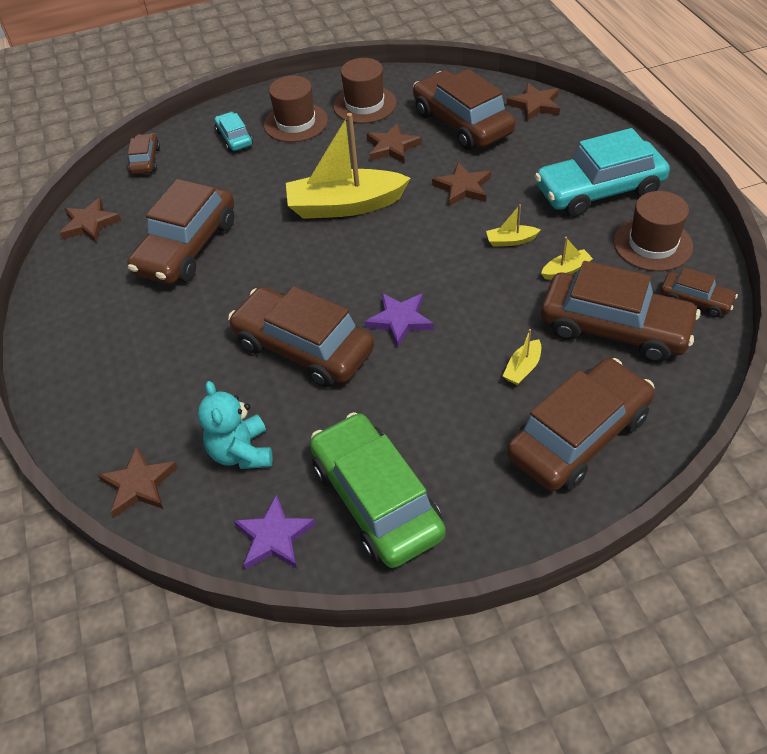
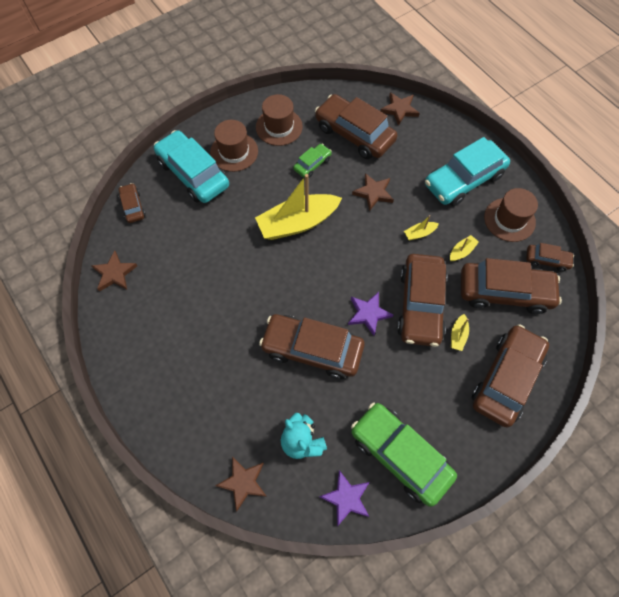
camera: 20 degrees left, 15 degrees up
brown car [127,179,234,284] -> brown car moved to [397,254,447,347]
turquoise car [215,112,253,152] -> turquoise car [154,130,229,203], size x2.05
brown star [366,123,422,164] -> green car [293,144,332,178]

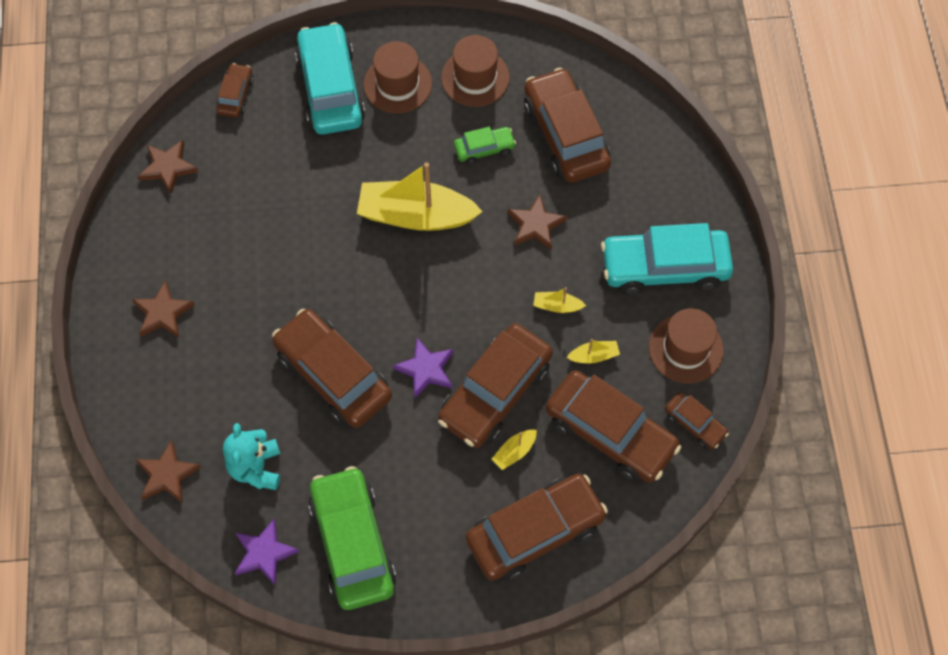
camera: 30 degrees right, 0 degrees up
brown star [380,92,420,126] -> brown star moved to [132,280,195,337]

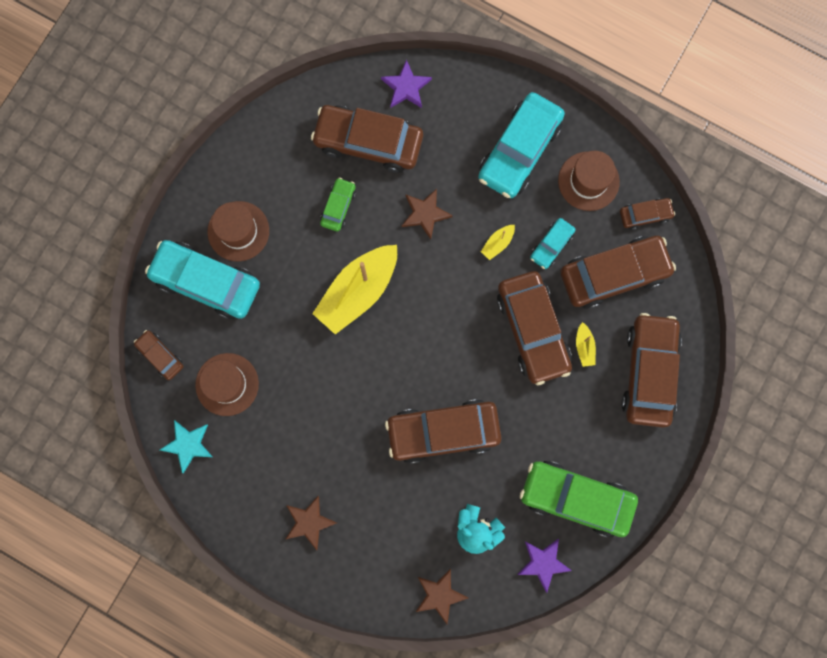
camera: 55 degrees left, 15 degrees up
brown star [138,140,199,194] -> turquoise star [160,420,212,473]
purple star [393,338,453,398] -> purple star moved to [381,59,432,108]
brown hat [441,35,510,107] -> brown hat moved to [195,353,259,416]
yellow boat [567,339,620,363] -> turquoise car [530,218,575,269]

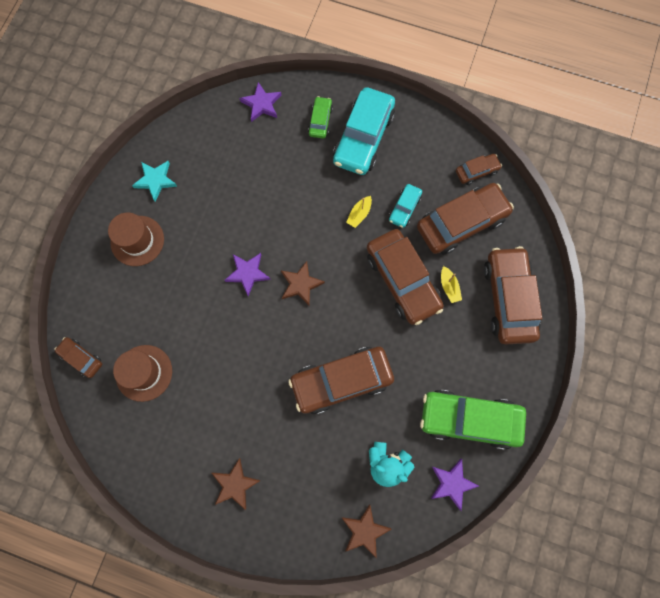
camera: 10 degrees left, 5 degrees down
turquoise car [145,240,260,319] -> none
turquoise star [160,420,212,473] -> turquoise star moved to [132,161,177,202]
brown car [311,105,423,173] -> none
yellow boat [312,245,397,334] -> purple star [224,253,271,296]
green car [320,177,356,231] -> green car moved to [308,96,333,138]
brown star [402,189,453,240] -> brown star moved to [281,261,325,306]
brown hat [558,151,620,211] -> none

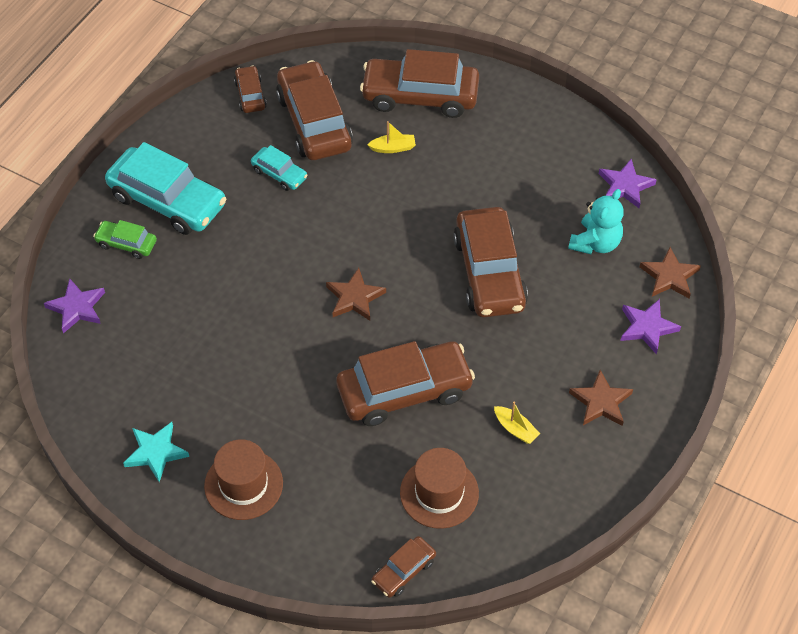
camera: 80 degrees left, 20 degrees down
purple star [224,253,271,296] -> purple star moved to [620,299,681,355]
yellow boat [346,196,372,228] -> yellow boat moved to [494,402,540,444]
brown car [367,229,444,325] -> brown car moved to [336,341,475,426]
green car [420,390,526,450] -> none

